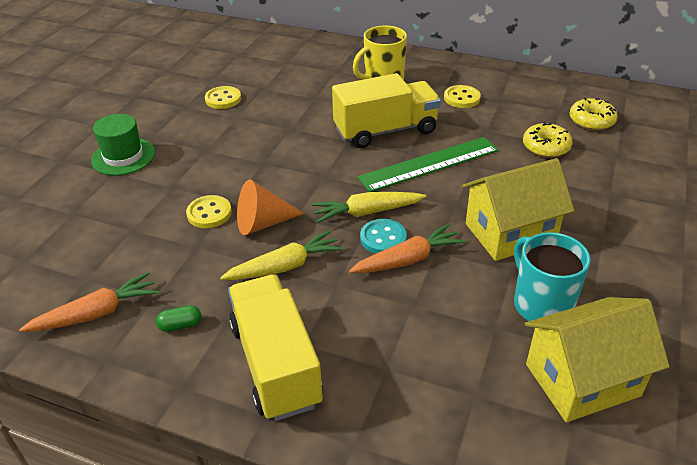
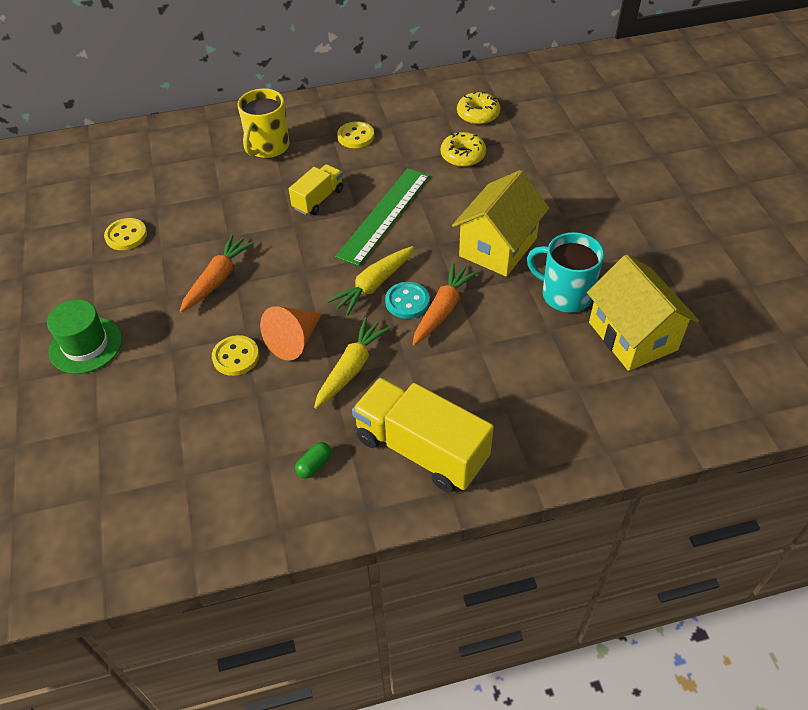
camera: 35 degrees left, 10 degrees up
orange carrot [19,272,159,332] -> orange carrot moved to [180,234,255,312]
yellow truck [332,73,441,148] -> yellow truck [289,164,343,215], size x0.56
yellow house [525,297,670,422] -> yellow house turned 60 degrees counterclockwise [587,254,699,371]

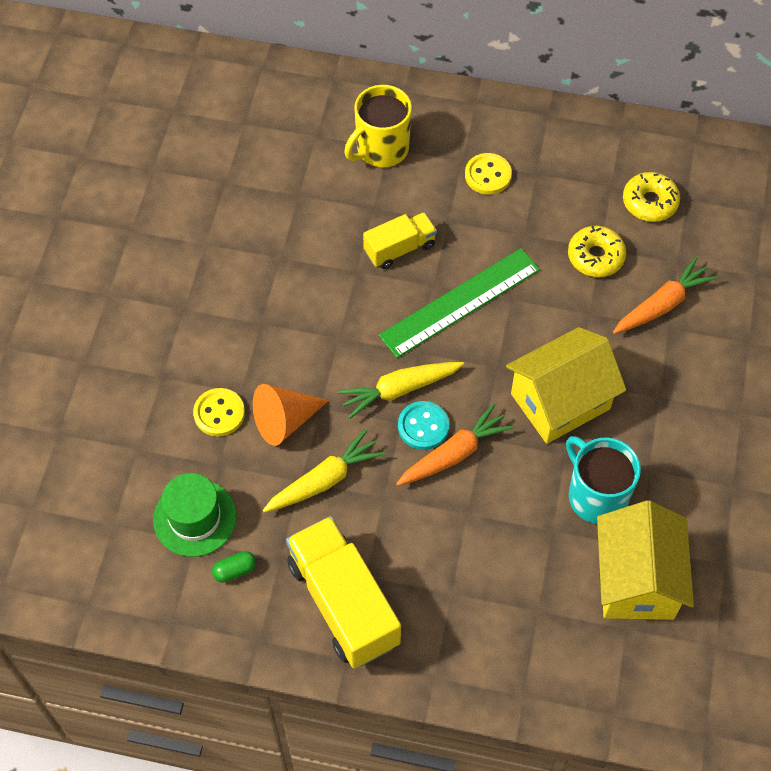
camera: 25 degrees right, 10 degrees up
green hat [47,300,122,374] -> green hat moved to [153,473,237,557]
yellow button [104,218,147,250] -> none
orange carrot [180,234,255,312] -> orange carrot moved to [613,257,718,334]

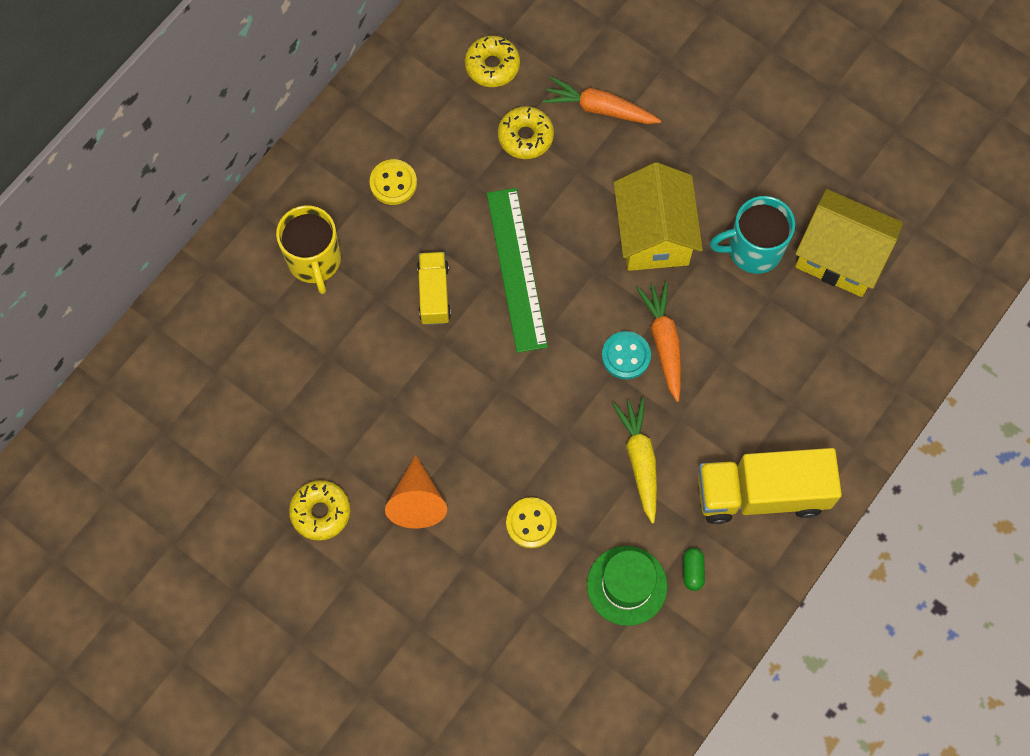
camera: 65 degrees left, 10 degrees up
orange cone [253,384,329,446] -> orange cone moved to [385,455,447,529]
yellow carrot [337,362,464,419] -> none
orange carrot [613,257,718,334] -> orange carrot turned 60 degrees counterclockwise [543,77,661,124]
none -> yellow donut [289,480,350,541]

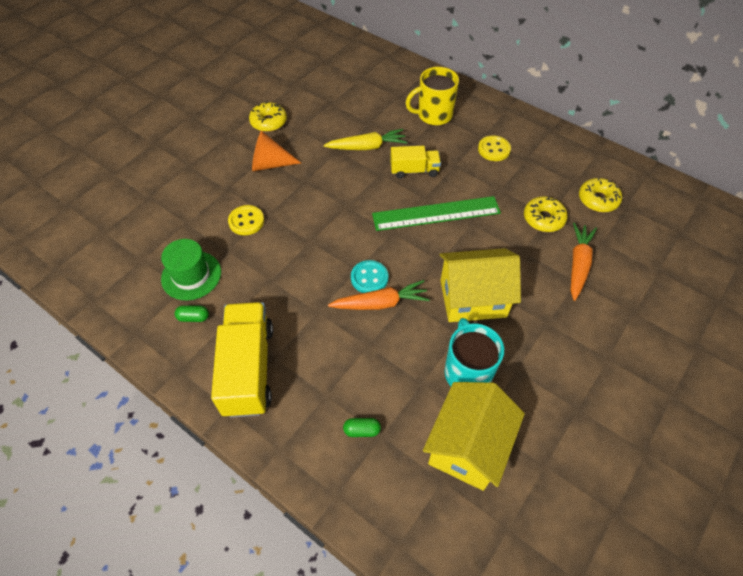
camera: 90 degrees right, 15 degrees down
yellow carrot [612,398,657,523] -> yellow carrot moved to [324,129,407,150]
none -> green capsule [343,418,381,437]

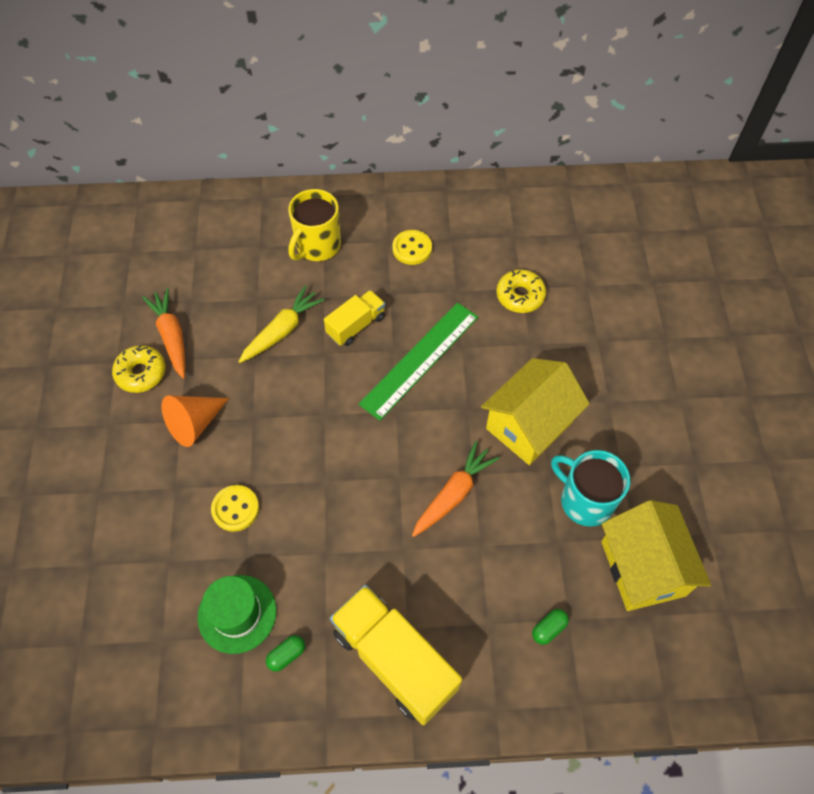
camera: 40 degrees left, 5 degrees up
turquoise button [351,260,388,293] -> none
orange carrot [571,223,597,301] -> orange carrot moved to [142,288,185,379]
yellow donut [579,177,622,212] -> none

